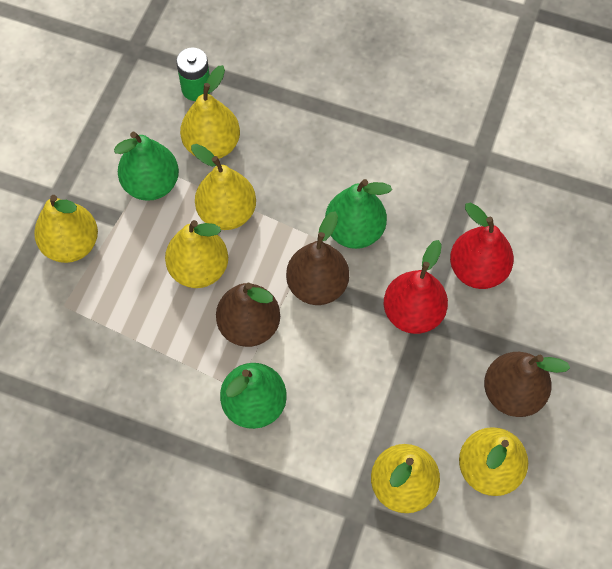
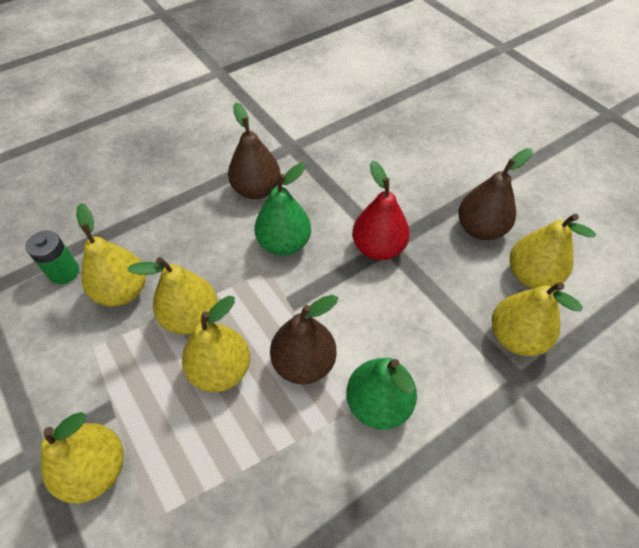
camera: 55 degrees left, 10 degrees down
green pear [114,132,179,201] -> none
brown pear [286,211,349,305] -> brown pear moved to [228,102,281,199]
red pear [450,203,514,289] -> none

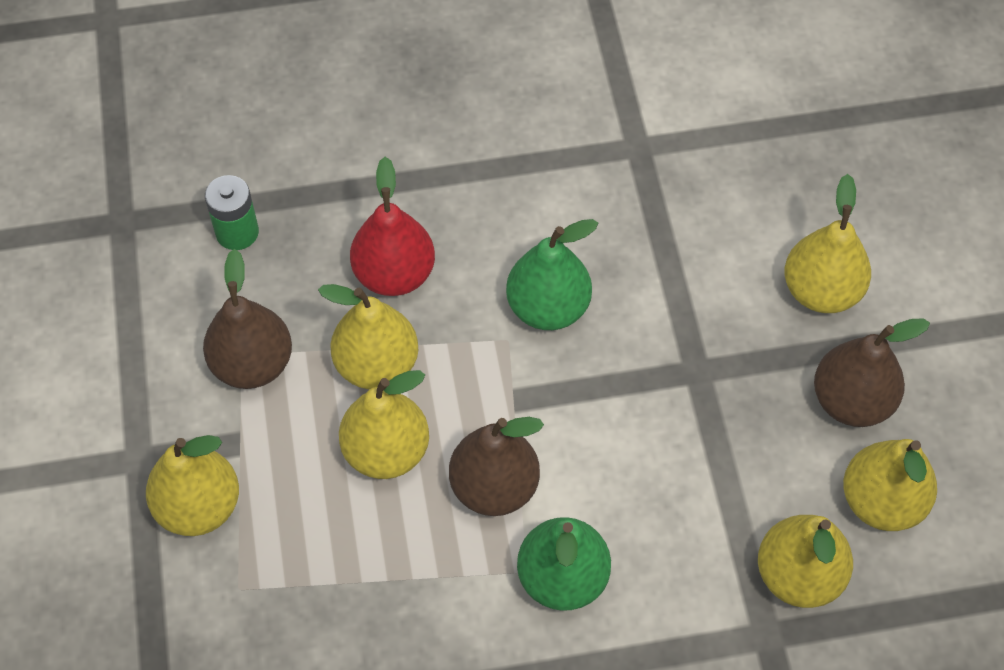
camera: 25 degrees right, 5 degrees up
yellow pear [76,203,146,306] -> yellow pear moved to [784,174,871,313]
brown pear [228,102,281,199] -> brown pear moved to [203,249,292,389]
red pear [352,160,410,260] -> red pear moved to [350,157,435,296]

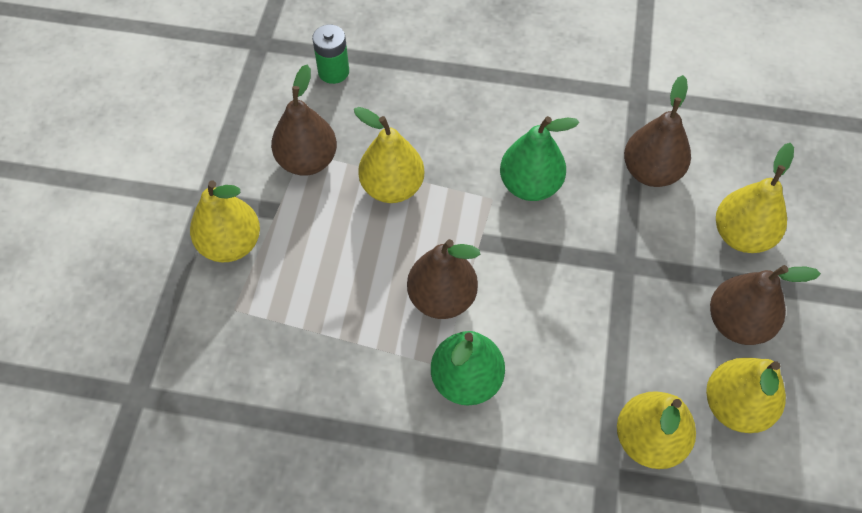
camera: 20 degrees right, 0 degrees up
yellow pear [339,370,429,479] -> none
red pear [350,157,435,296] -> none
none -> brown pear [624,75,691,187]

